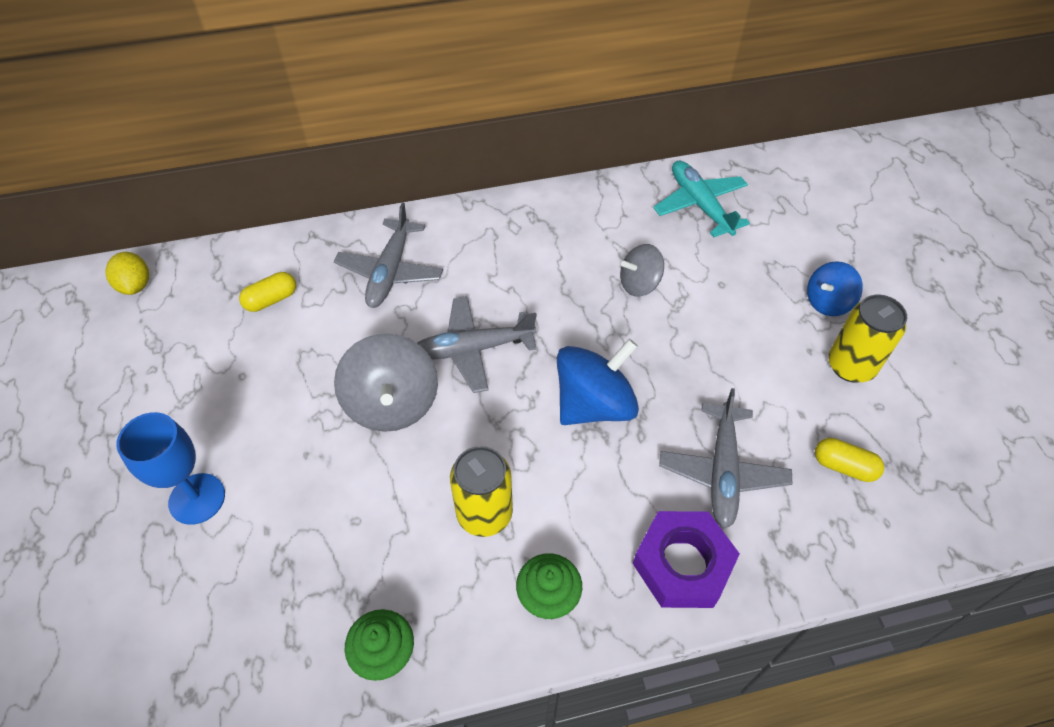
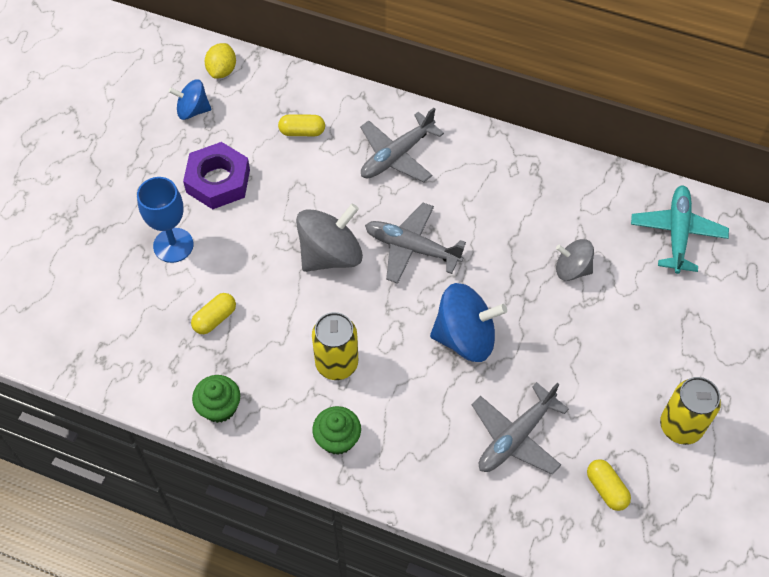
camera: 35 degrees right, 5 degrees up
grey spinning top [334,333,438,432] -> grey spinning top turned 150 degrees counterclockwise [296,203,363,272]
purple nut [633,511,740,608] -> purple nut moved to [183,142,250,209]
blue spinning top [807,261,863,316] -> blue spinning top moved to [169,79,211,120]
none -> yellow capsule [191,293,236,334]

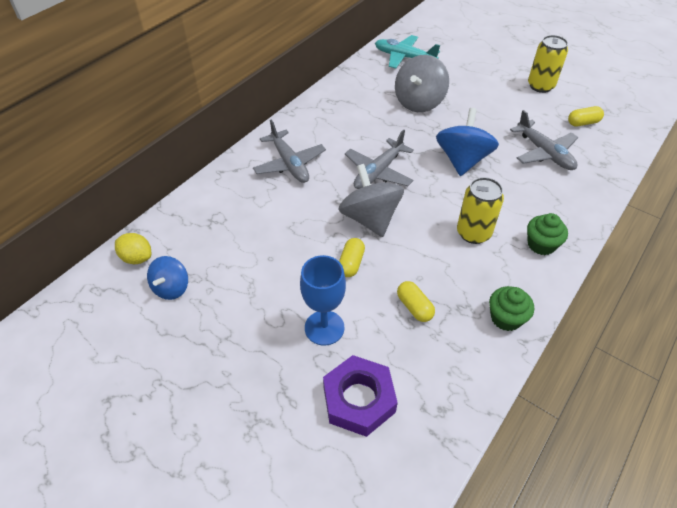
camera: 75 degrees left, 10 degrees down
purple nut [183,142,250,209] -> purple nut moved to [323,355,398,437]
yellow capsule [278,114,325,136] -> yellow capsule moved to [339,238,365,277]
grey spinning top [556,239,594,281] -> grey spinning top [395,55,449,112], size x1.67

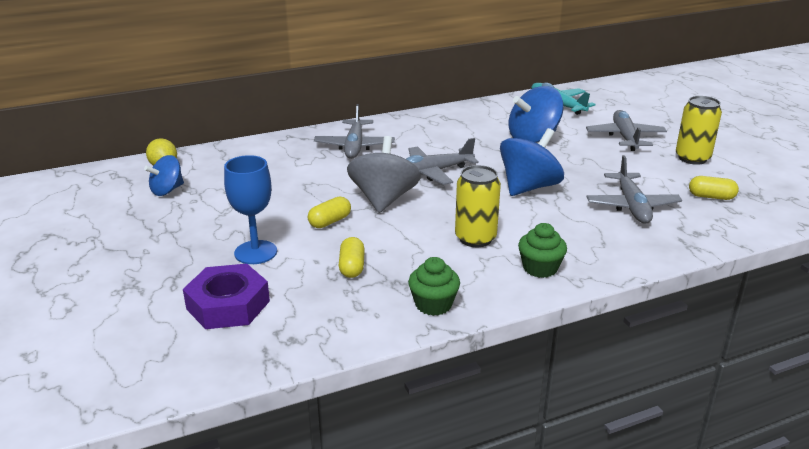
camera: 30 degrees right, 20 degrees down
grey spinning top [395,55,449,112] -> blue spinning top [509,86,564,143]
none -> grey plane [586,110,667,151]

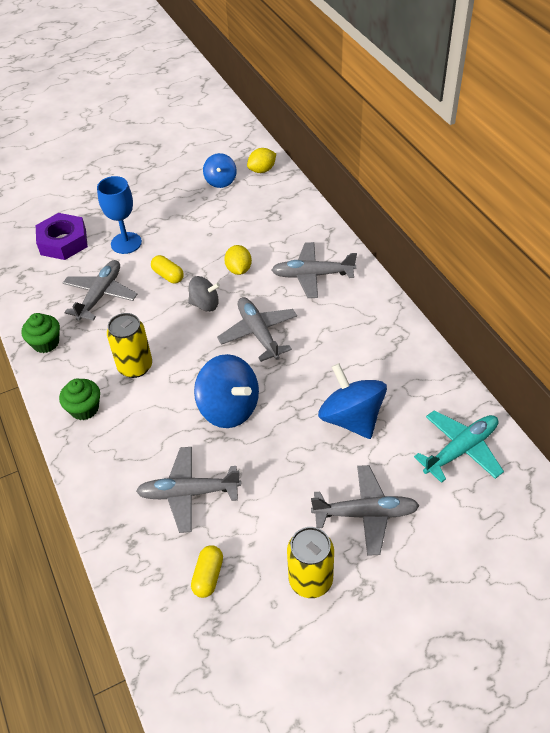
camera: 90 degrees right, 20 degrees up
blue spinning top [144,155,184,196] -> blue spinning top turned 135 degrees counterclockwise [203,153,237,188]
yellow capsule [339,237,365,278] -> grey plane [63,260,137,321]
grey spinning top [347,136,421,213] -> grey spinning top [188,276,220,312], size x0.60
none -> yellow lemon [224,245,252,275]

